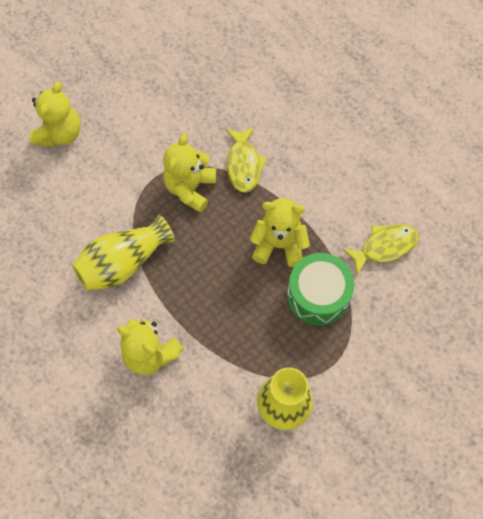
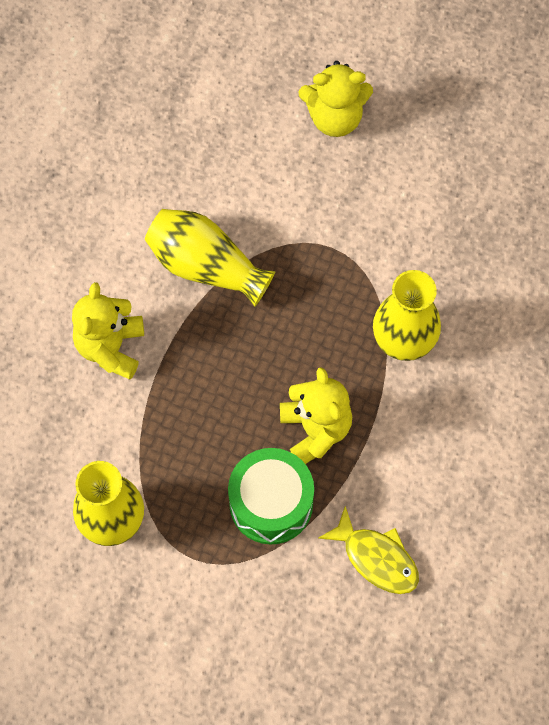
camera: 65 degrees right, 0 degrees up
yellow teddy bear [163,134,216,213] -> none
yellow fish [226,127,267,193] -> yellow vase [373,270,441,361]

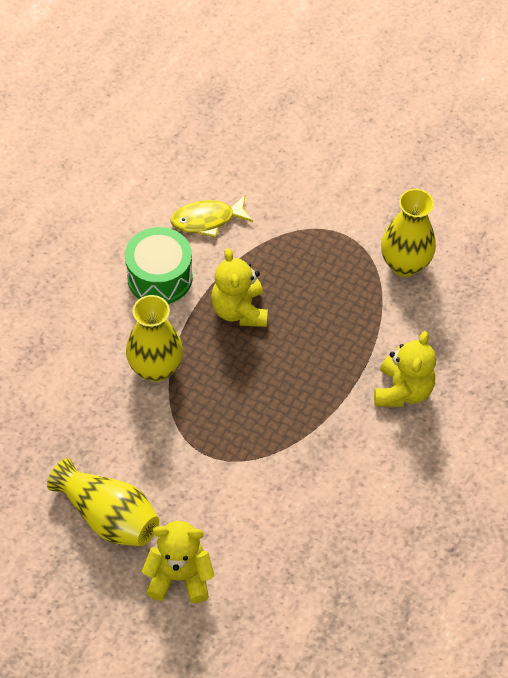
camera: 175 degrees left, 10 degrees down
yellow vase [145,209,275,307] -> yellow vase moved to [47,458,159,546]
green drum [228,448,314,545] -> green drum moved to [125,227,193,304]
yellow fish [318,506,419,594] -> yellow fish turned 60 degrees counterclockwise [171,196,253,238]

